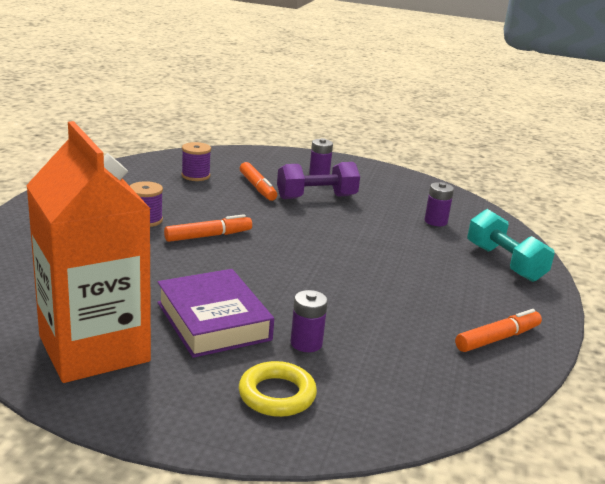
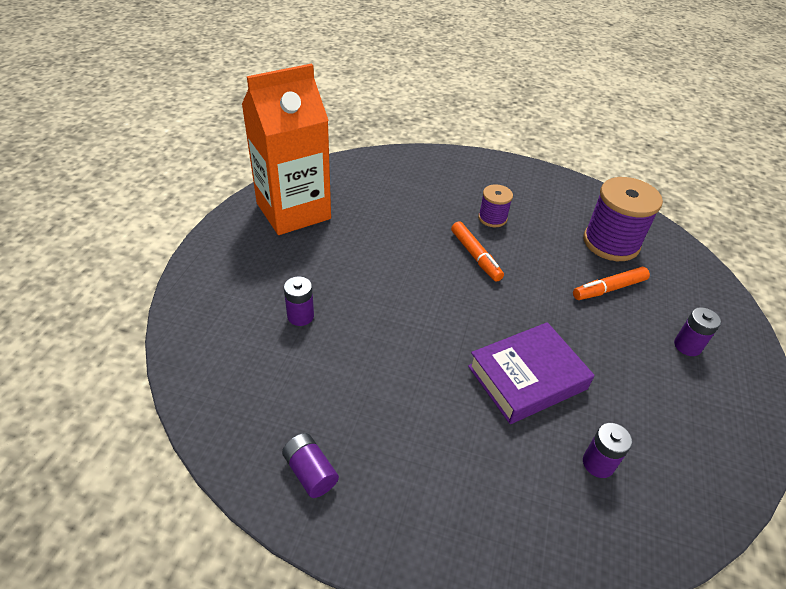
camera: 90 degrees right, 20 degrees up
purple book [158,269,274,358] -> purple book moved to [468,322,594,424]
purple spool [181,142,211,181] -> purple spool [583,177,663,261], size x1.88
yellow ring [239,361,317,417] -> none
purple dumbbell [277,162,360,199] -> none
orange marker [455,309,542,352] -> purple battery [282,433,339,498]
turquoise dumbbell [468,209,555,282] -> none

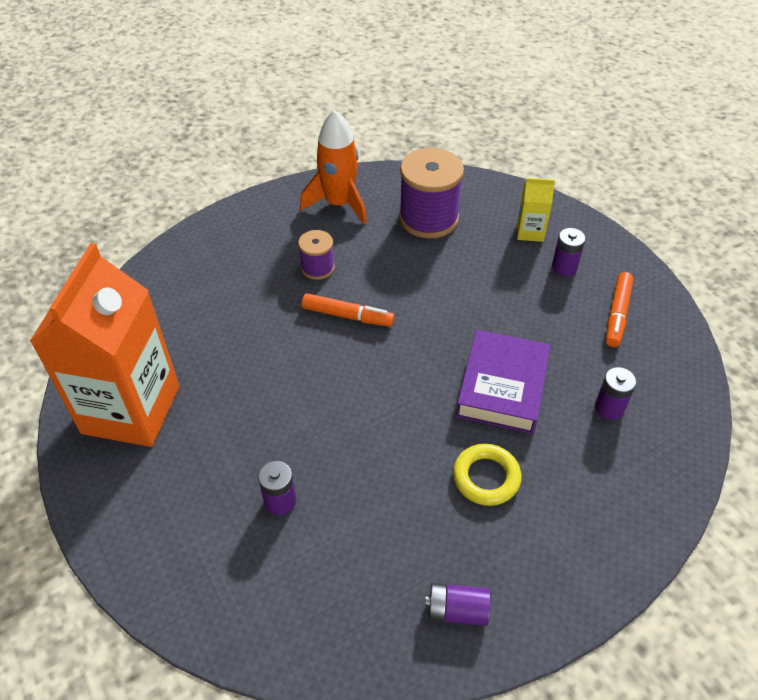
camera: 45 degrees left, 5 degrees up
orange marker [573,267,650,300] -> orange marker moved to [606,272,633,347]
none -> orange rocket [300,110,367,224]
none -> yellow ring [453,444,522,506]
none -> yellow carton [517,178,555,242]

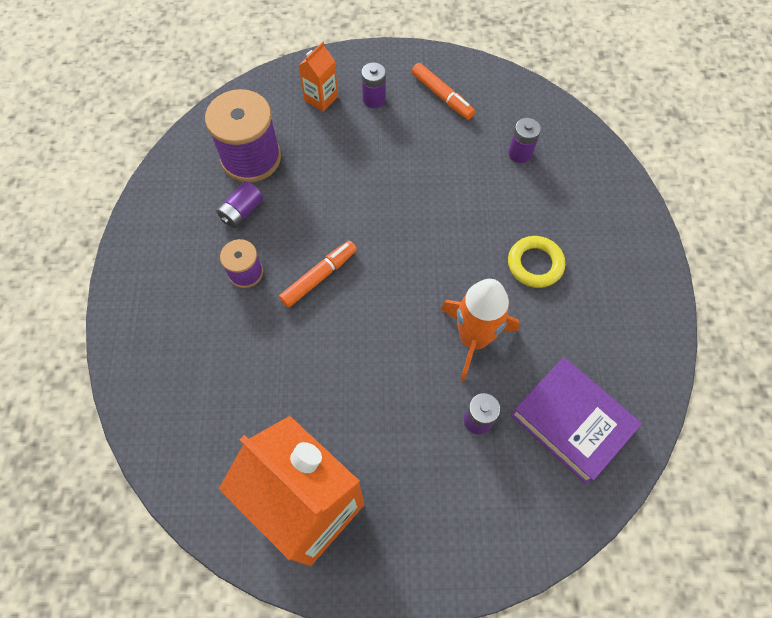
camera: 60 degrees left, 15 degrees up
orange rocket [300,110,367,224] -> orange rocket moved to [440,279,520,381]
purple battery [425,583,490,626] -> purple battery moved to [216,181,263,228]
purple book [456,330,550,434] -> purple book moved to [511,357,642,484]
yellow carton [517,178,555,242] -> orange carton [298,42,338,112]

